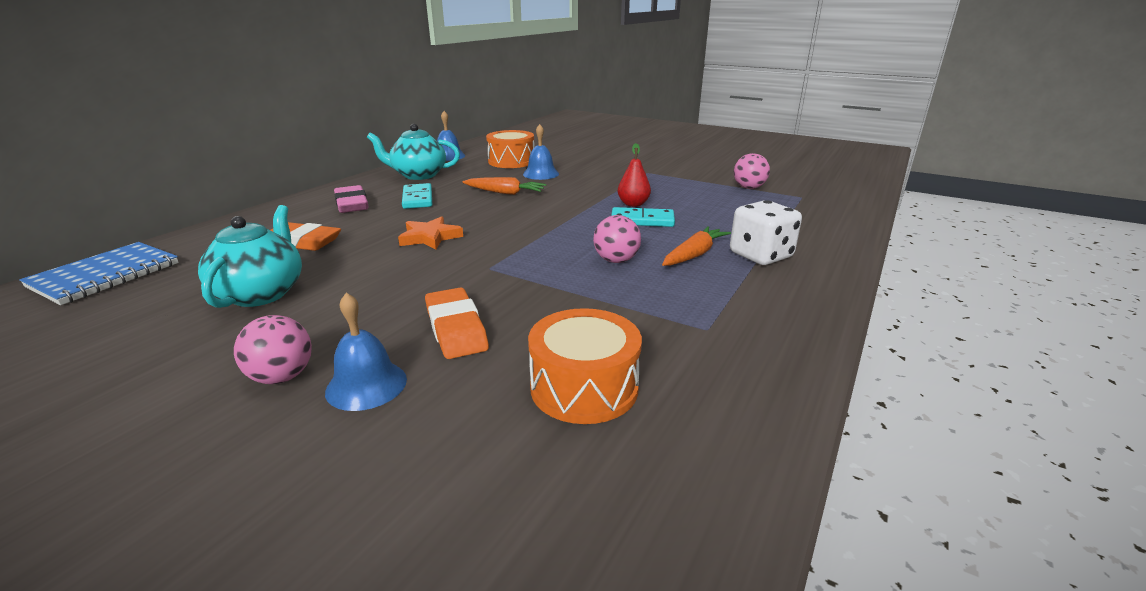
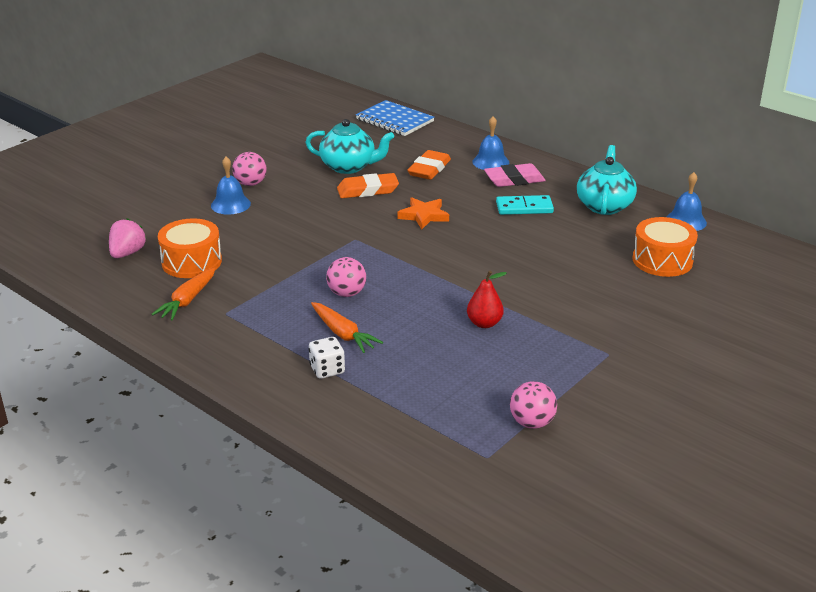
camera: 100 degrees right, 5 degrees up
orange eraser [425,287,489,359] -> orange eraser moved to [337,173,399,198]
orange carrot [462,177,546,195] -> orange carrot moved to [152,267,216,320]
blue bell [523,124,559,180] -> blue bell moved to [472,116,509,170]
turquoise domino [611,207,675,227] -> none
white dice [730,200,802,265] -> white dice [309,337,345,379], size x0.64
none -> pink strawberry [109,218,146,258]

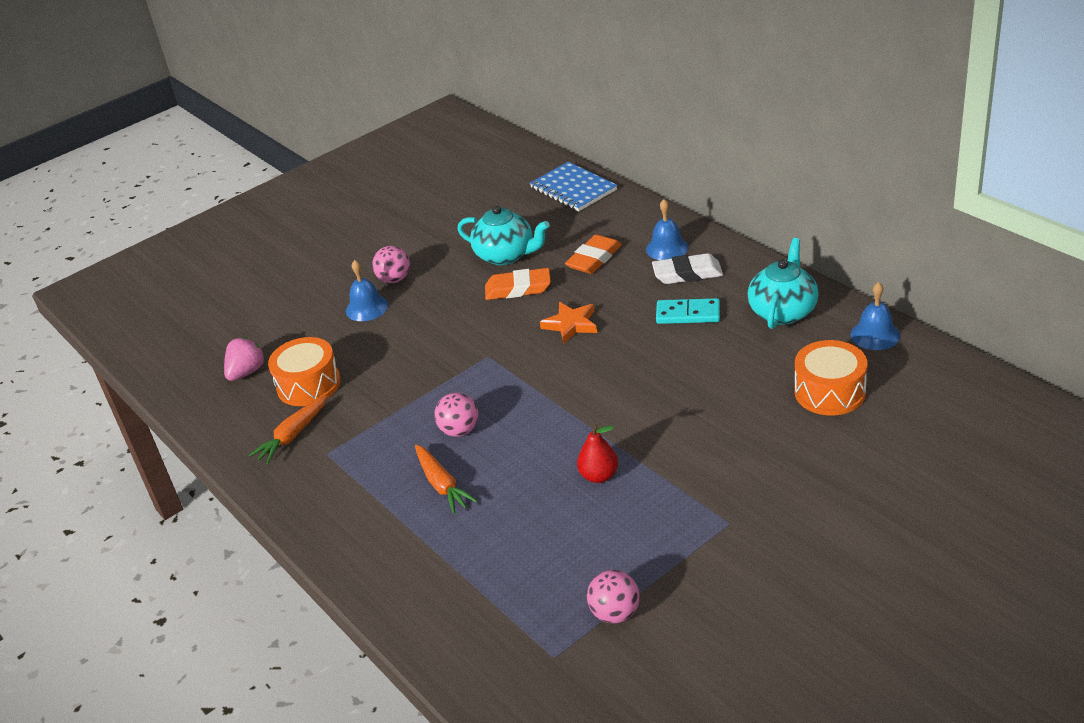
camera: 15 degrees right, 5 degrees up
white dice [309,337,345,379] -> none
pink eraser [484,163,546,187] -> white eraser [652,253,723,284]

